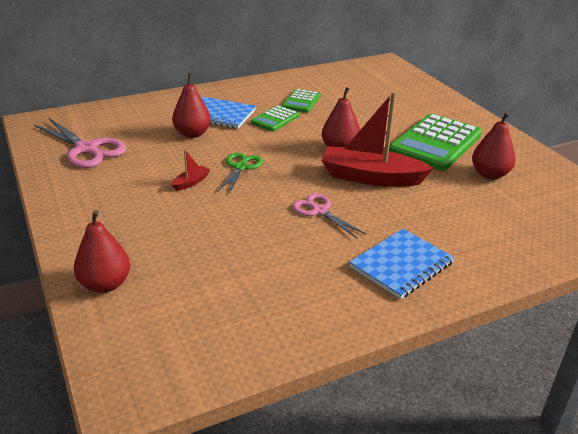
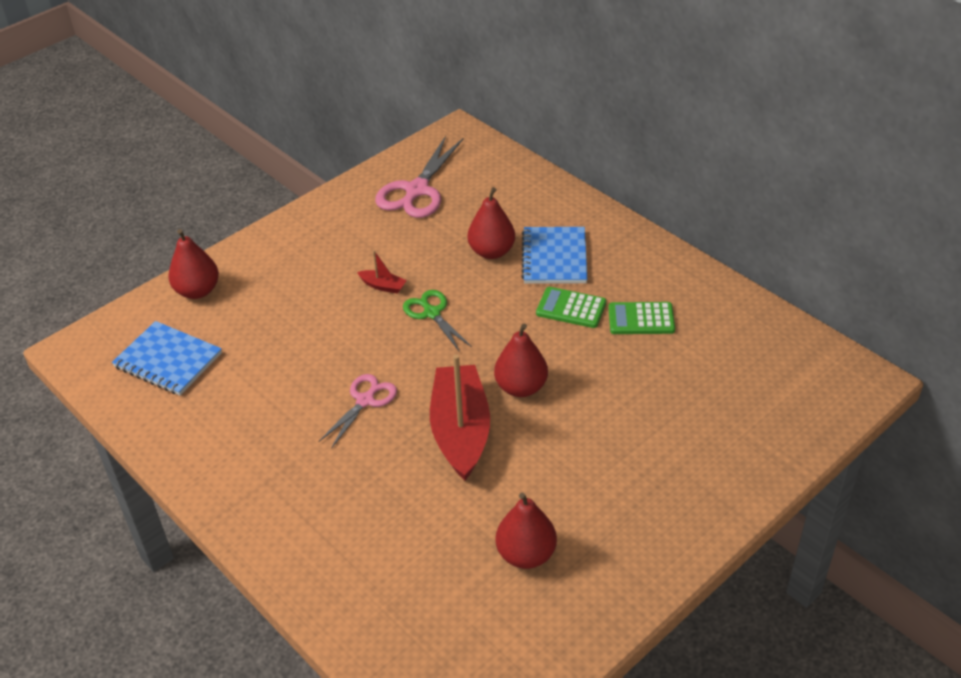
camera: 75 degrees right, 10 degrees up
green scissors [217,153,263,194] -> green scissors turned 120 degrees counterclockwise [403,290,472,352]
blue notebook [349,229,454,299] -> blue notebook moved to [112,321,222,395]
green calculator [389,114,482,171] -> none

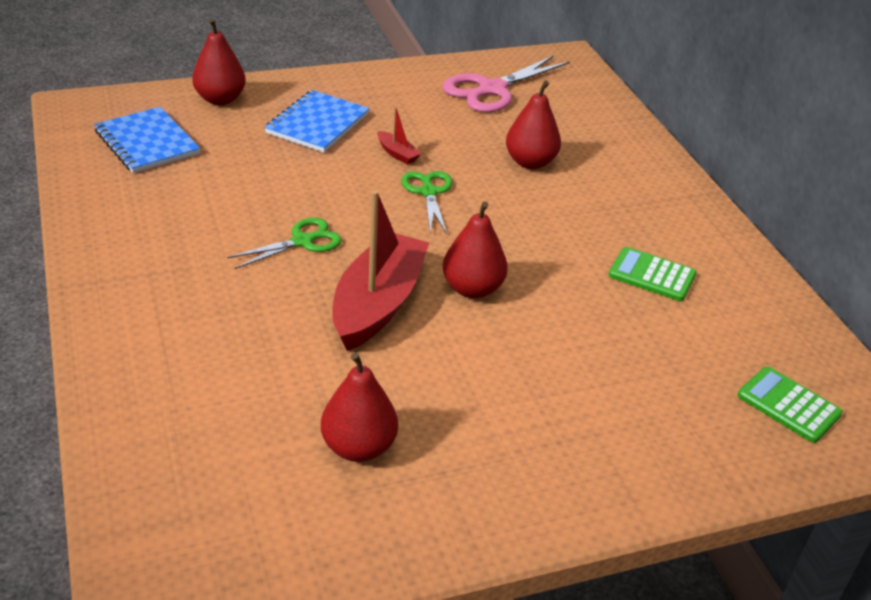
camera: 20 degrees right, 5 degrees down
pink scissors [318,374,397,449] -> green scissors [227,218,342,269]
blue notebook [521,227,587,284] -> blue notebook moved to [264,90,370,152]
green calculator [536,287,606,328] -> green calculator moved to [738,367,843,443]

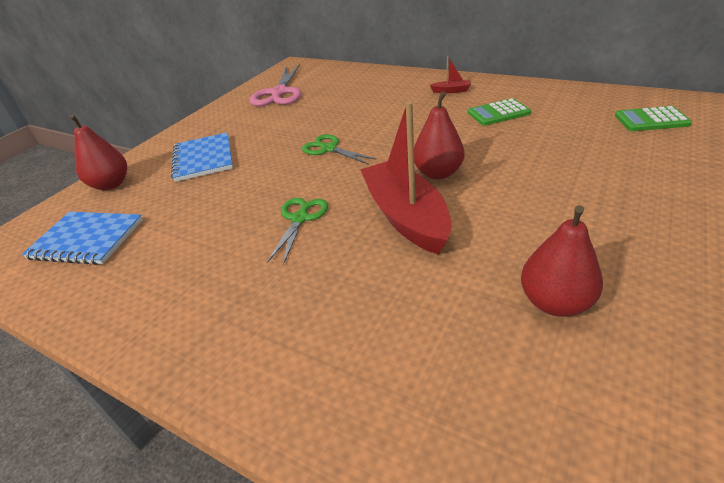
camera: 35 degrees left, 0 degrees up
red boat [377,106,422,165] -> red boat moved to [430,56,471,93]
red pear [506,81,561,169] -> none

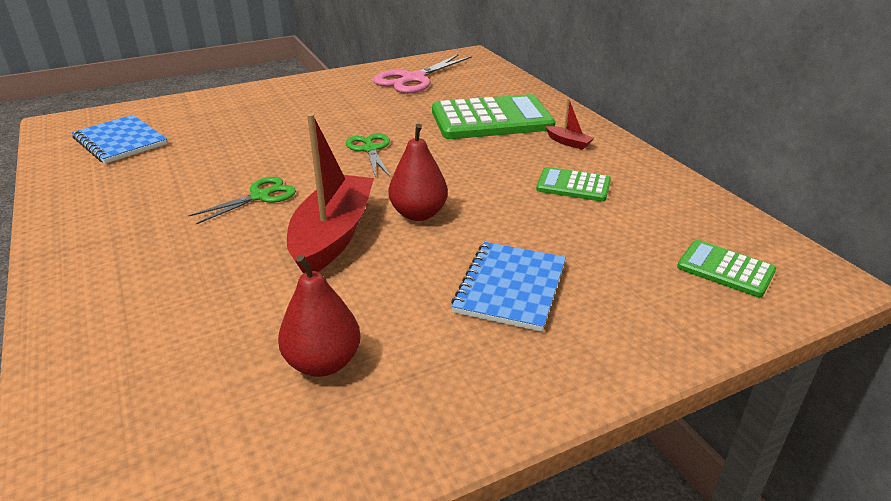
camera: 30 degrees right, 5 degrees down
red pear [69,114,127,190] -> none
blue notebook [171,132,233,182] -> blue notebook moved to [451,242,566,332]
none -> green calculator [432,94,555,139]

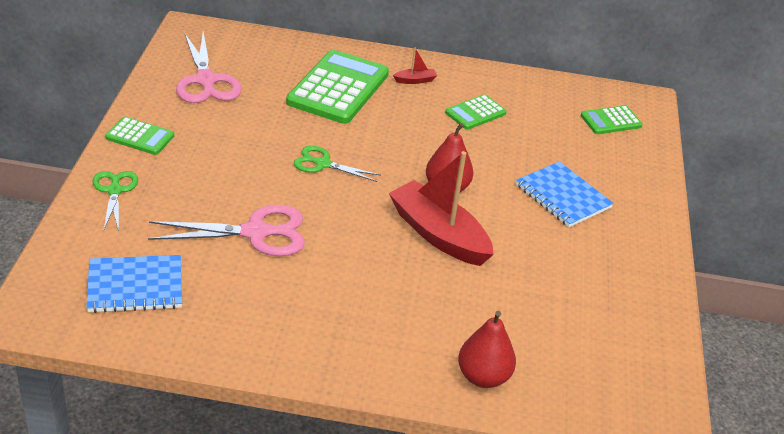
camera: 60 degrees left, 5 degrees up
green scissors [188,177,296,224] -> green scissors moved to [92,171,138,231]
red pear [278,255,361,377] -> red pear moved to [458,311,516,388]
none -> green calculator [105,117,174,155]
none -> pink scissors [148,205,305,256]

